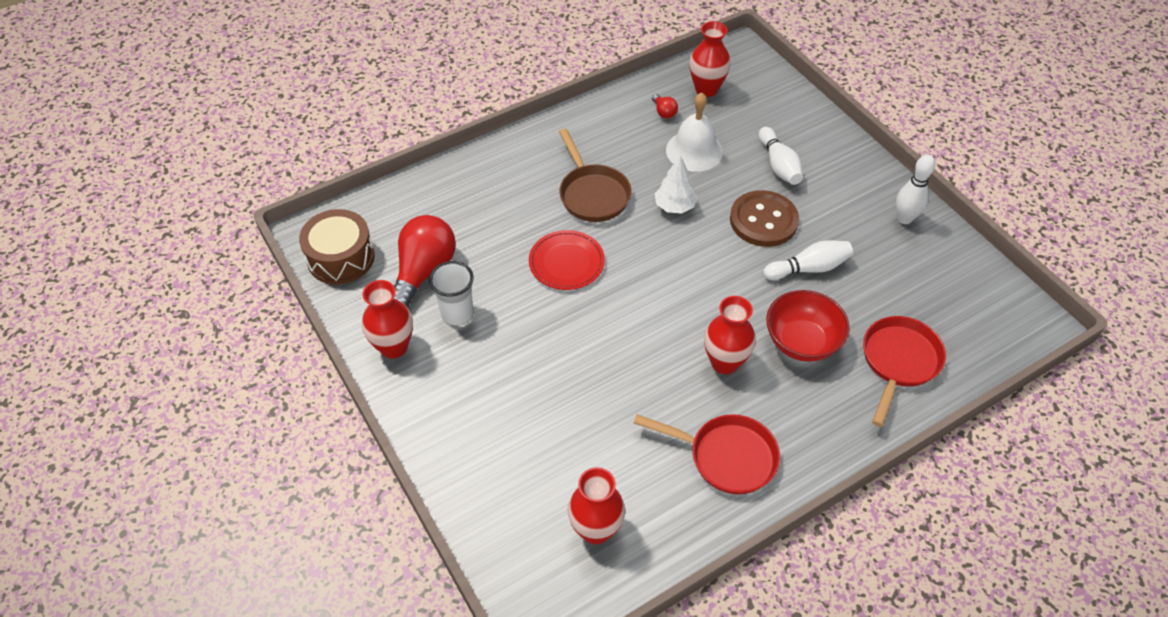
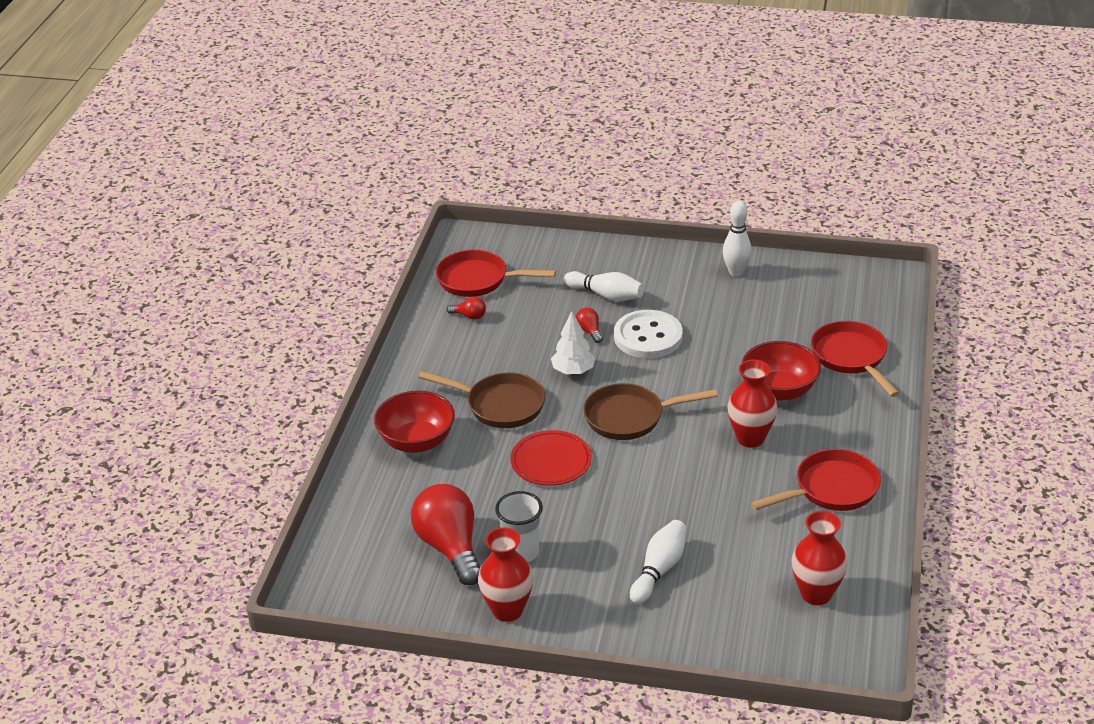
camera: 45 degrees left, 15 degrees down
brown drum [299,209,375,284] -> none
white bell [666,92,723,172] -> none
red vase [689,21,731,97] -> red pan [436,250,556,297]
brown button [730,190,799,247] -> white button [614,310,683,358]
white bowling pin [763,240,853,280] -> white bowling pin moved to [630,520,687,604]
none -> red bowl [374,391,455,453]
none -> red light bulb [576,307,603,343]
none -> brown pan [583,383,717,440]

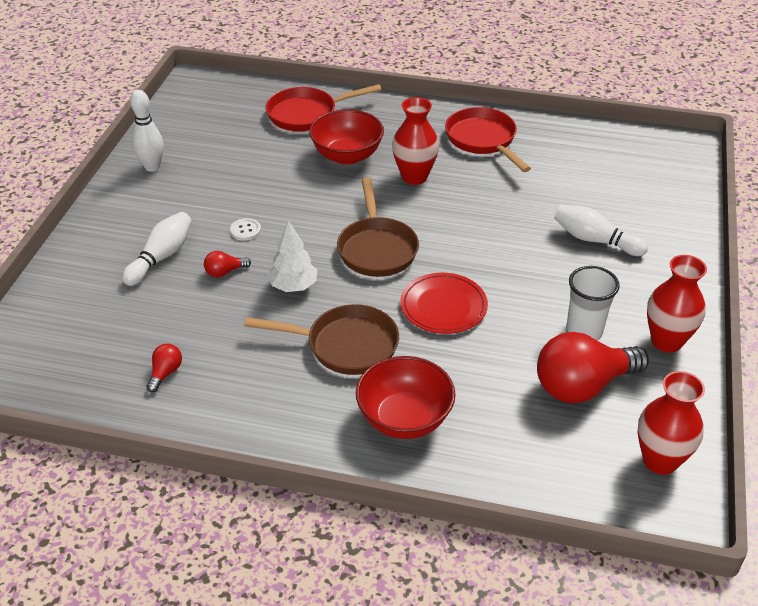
camera: 90 degrees left, 5 degrees up
brown pan [418,371,545,428] -> brown pan turned 75 degrees clockwise [245,304,399,375]
red pan [436,250,556,297] -> none
white button [614,310,683,358] -> white button [230,218,261,241], size x0.41
red vase [791,511,847,605] -> red vase moved to [638,371,705,475]

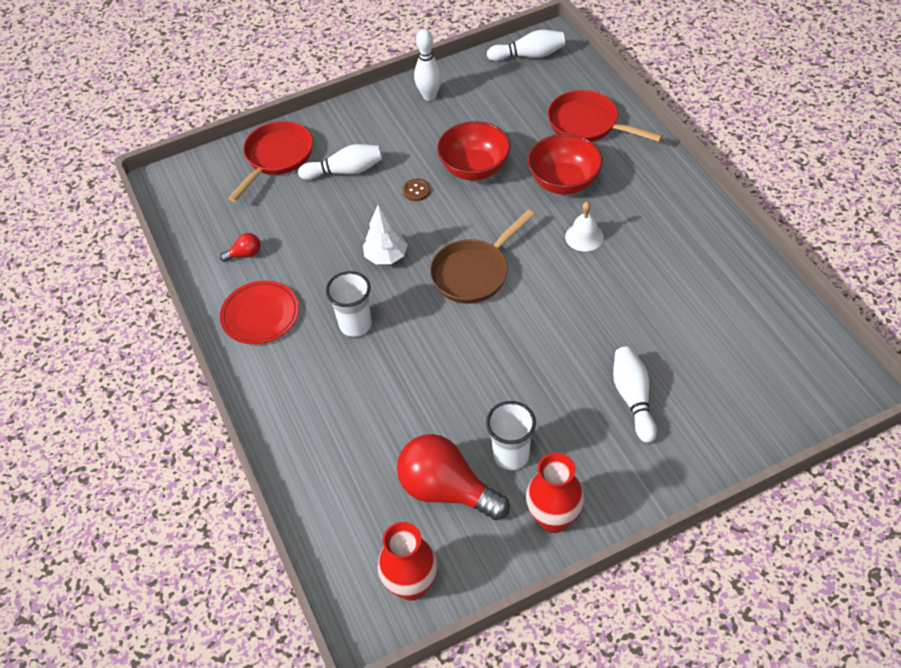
camera: 55 degrees right, 10 degrees up
red light bulb [204,251,251,277] -> none
white button [230,218,261,241] -> brown button [403,179,431,201]
brown pan [245,304,399,375] -> white cup [326,271,372,337]
red bowl [356,356,455,439] -> red bowl moved to [437,121,510,180]
red vase [392,97,439,185] -> white bell [565,202,604,252]
red plate [400,273,488,334] -> red plate moved to [220,280,299,344]
red pan [445,107,531,172] -> red pan moved to [228,121,313,202]
none -> white bowling pin [487,30,565,61]

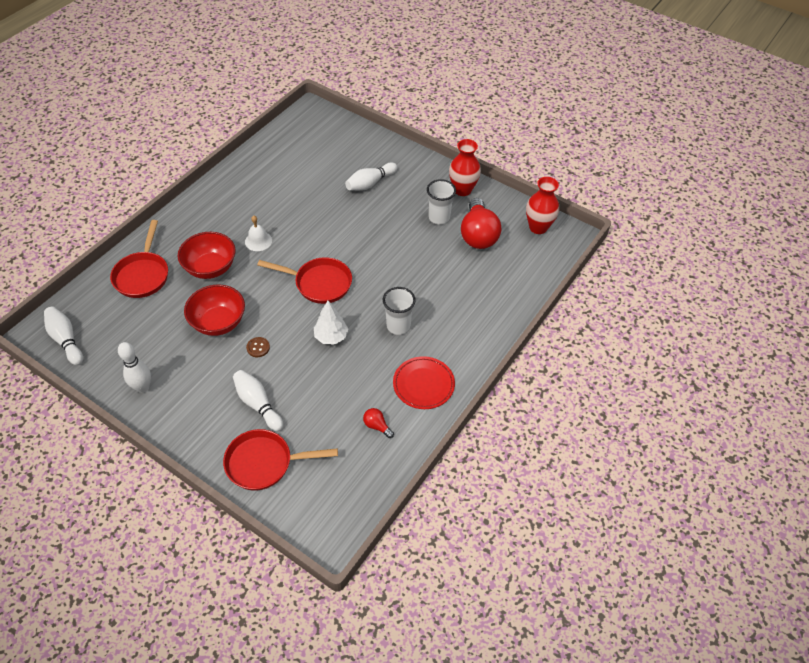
camera: 125 degrees left, 0 degrees up
brown pan [430,210,535,304] -> red pan [257,257,352,304]

